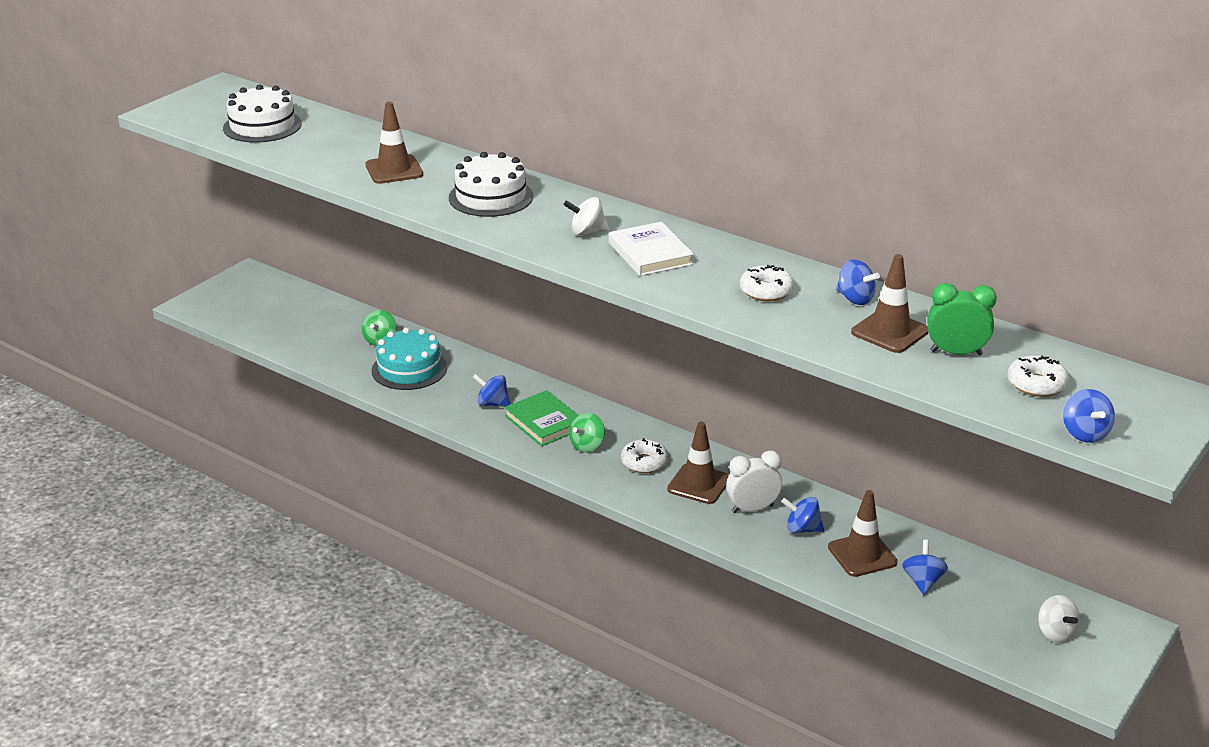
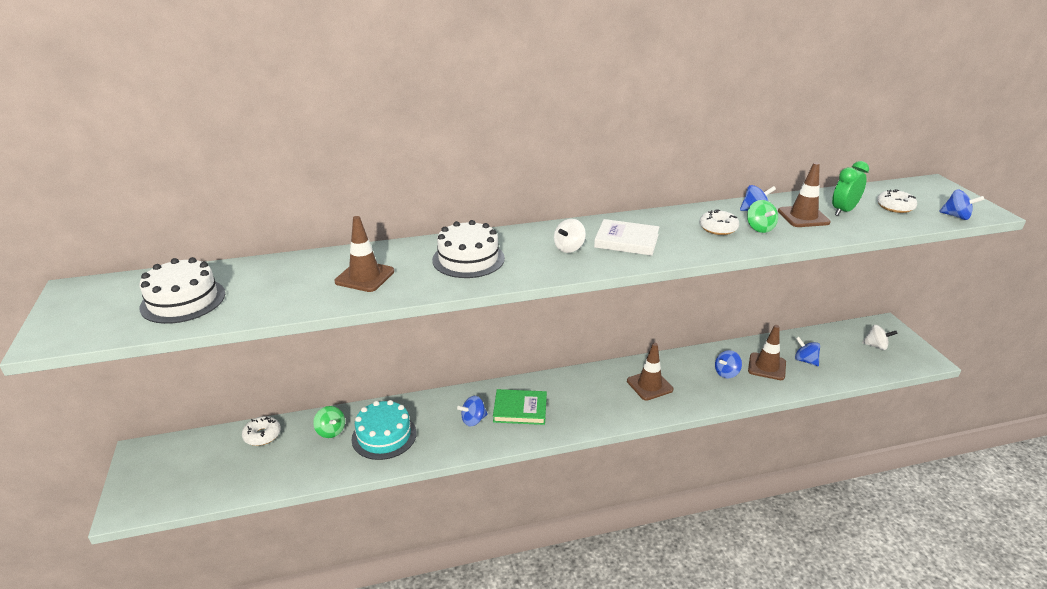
camera: 50 degrees left, 0 degrees up
green spinning top [569,413,605,452] -> green spinning top moved to [747,200,778,233]
white donut [621,438,668,473] -> white donut moved to [242,416,281,446]
white clock [726,450,782,513] -> none

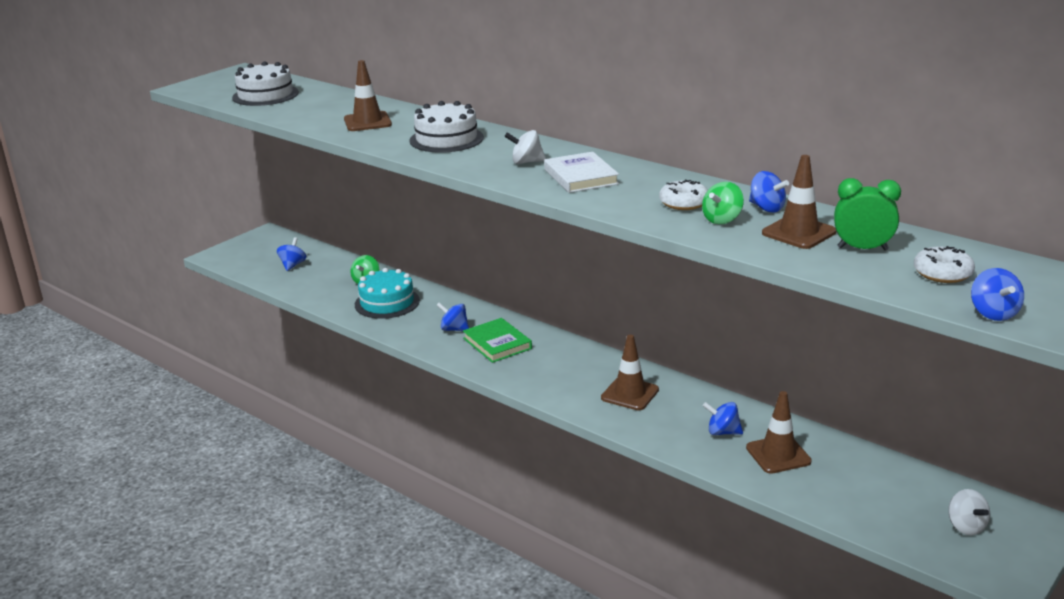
camera: 55 degrees right, 5 degrees down
white donut [242,416,281,446] -> none
blue spinning top [795,337,820,366] -> blue spinning top moved to [277,237,306,271]

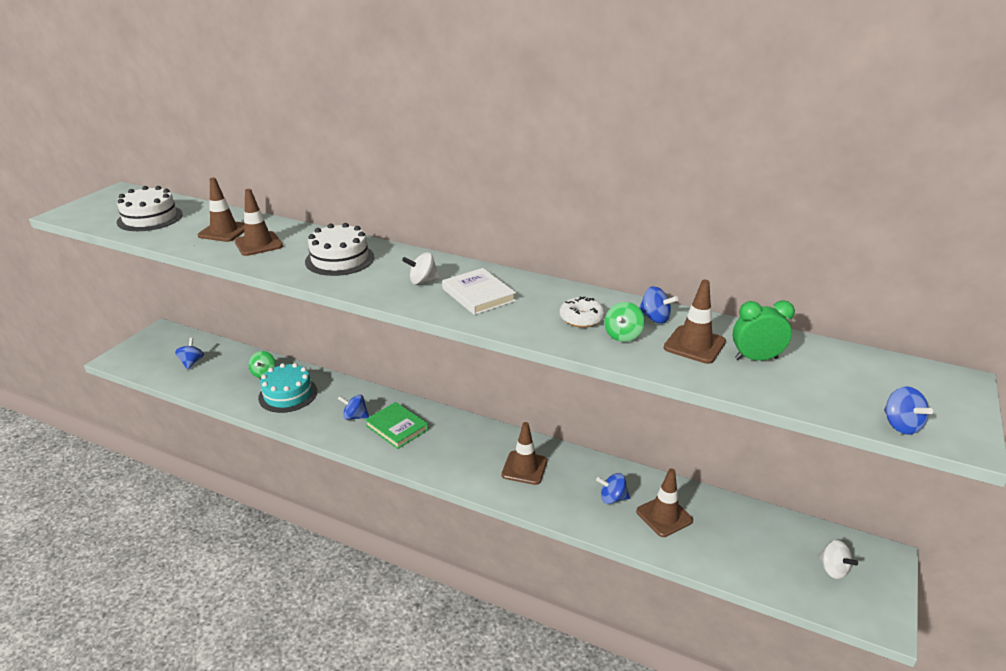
camera: 15 degrees left, 5 degrees up
white donut [914,246,975,283] -> none
none -> brown traffic cone [198,177,244,242]

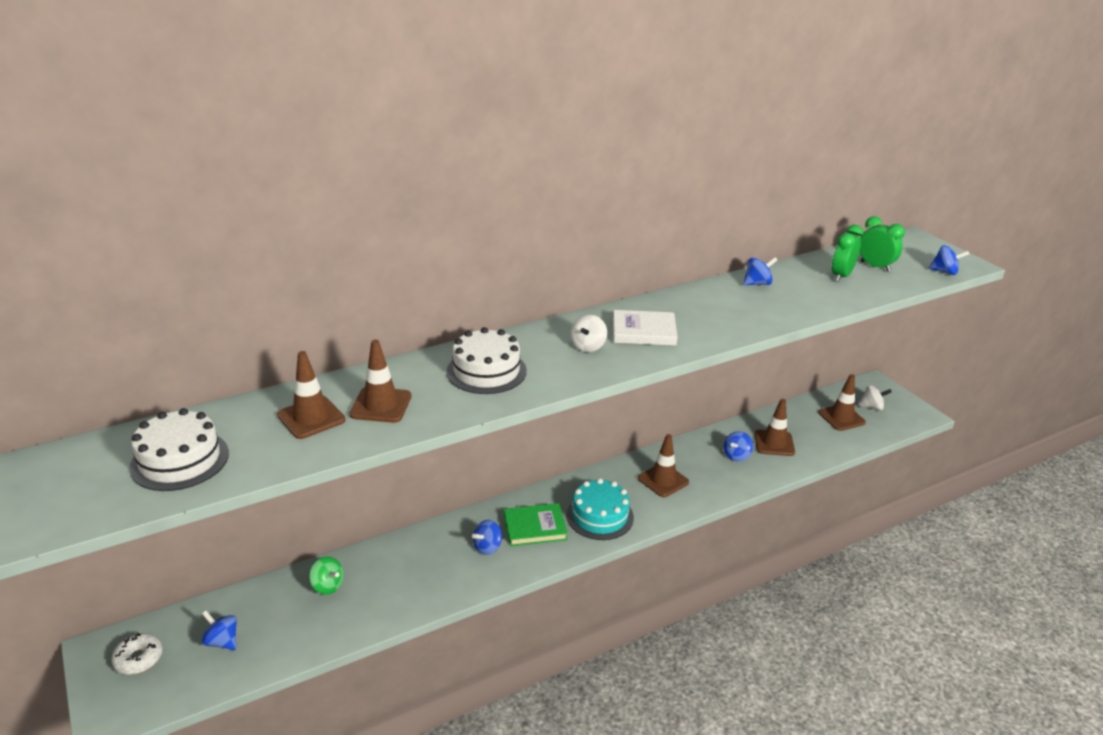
camera: 55 degrees left, 0 degrees up
turquoise cake [258,363,317,413] -> turquoise cake moved to [567,478,634,540]
white donut [560,297,605,328] -> white donut moved to [111,633,163,675]
green spinning top [605,302,644,342] -> none
brown traffic cone [664,280,726,364] -> brown traffic cone moved to [818,374,866,431]
none -> green clock [860,216,905,272]

